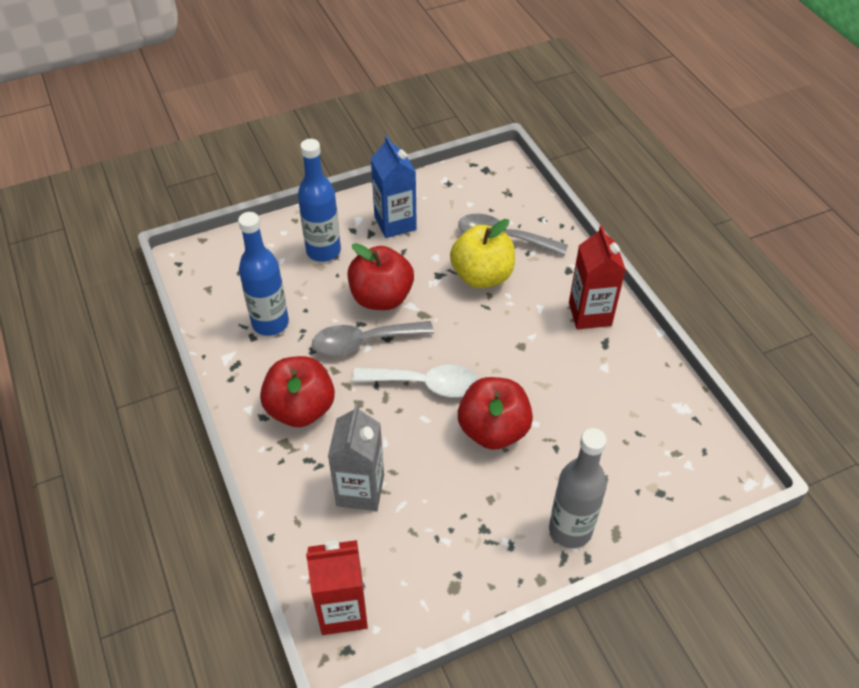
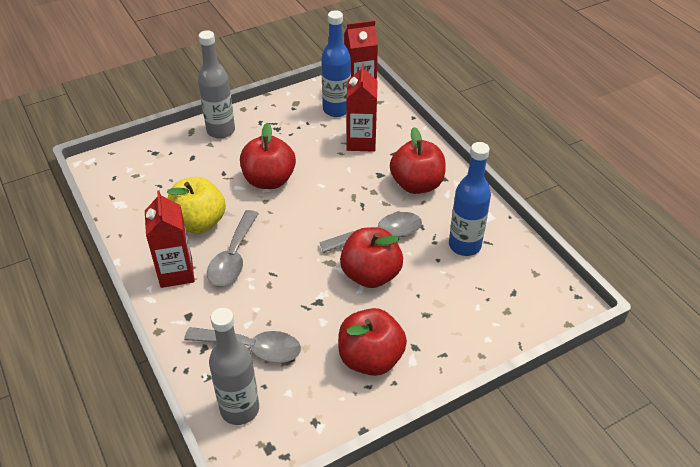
camera: 175 degrees right, 5 degrees down
blue bottle [298,139,341,262] -> blue bottle moved to [321,10,351,117]
grey carton [328,404,384,511] -> red carton [346,64,378,152]
white spoon [352,365,479,397] -> none
blue carton [371,136,417,238] -> red apple [338,308,407,376]
yellow apple [450,219,515,288] -> yellow apple moved to [167,177,226,234]
none -> grey spoon [207,210,259,286]
none -> grey bottle [209,308,259,425]

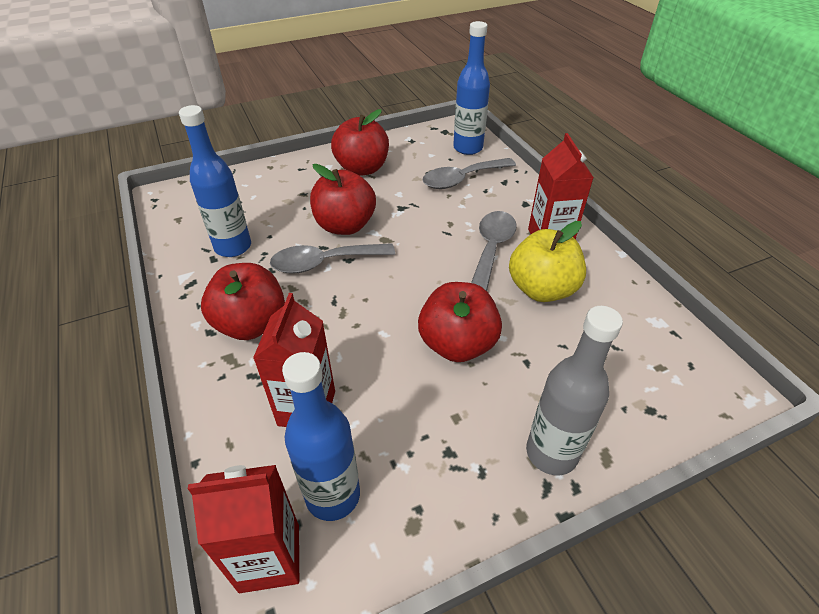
camera: 175 degrees left, 0 degrees up
grey spoon [184,327,301,363] -> grey spoon turned 45 degrees counterclockwise [422,158,516,189]
grey bottle [209,308,259,425] -> blue bottle [453,21,490,155]

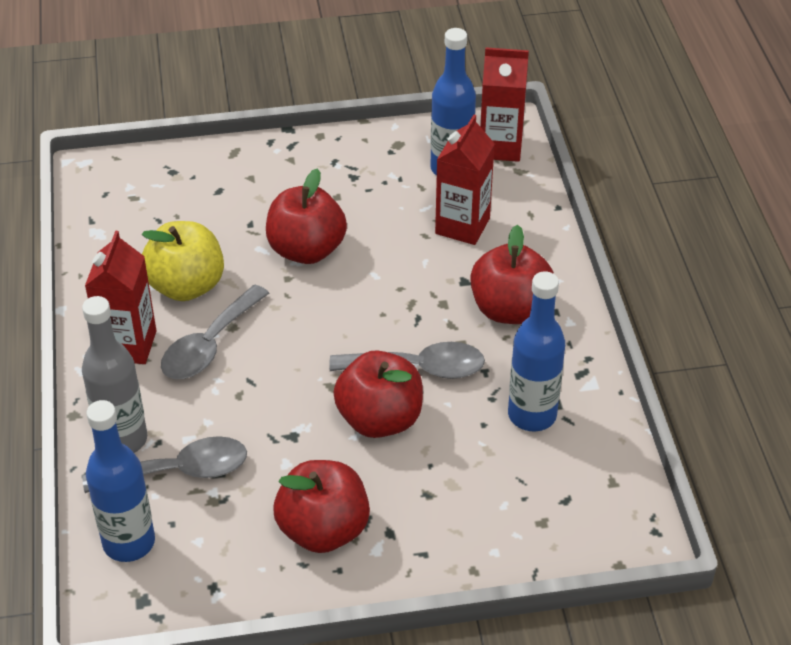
camera: 165 degrees left, 0 degrees up
grey bottle [526,306,623,475] -> grey bottle moved to [82,296,147,453]

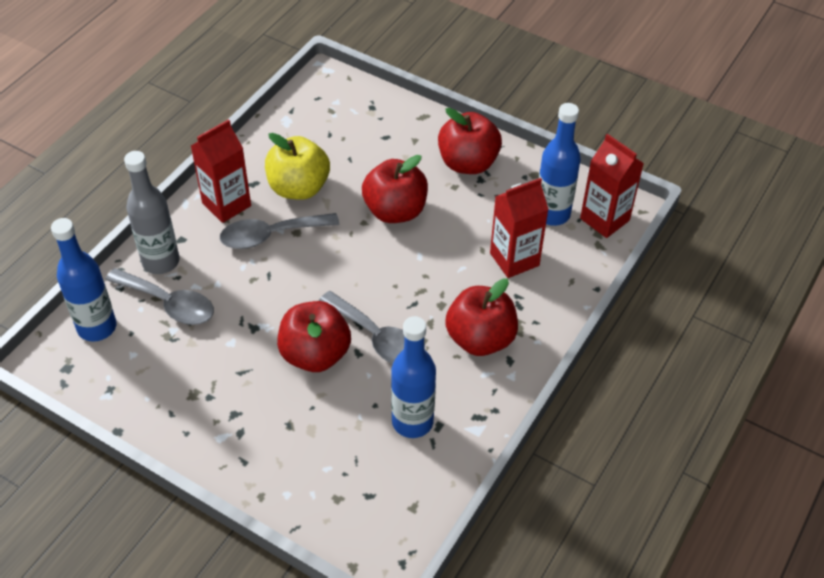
camera: 40 degrees right, 5 degrees up
red apple [273,460,370,553] -> red apple moved to [438,108,502,174]

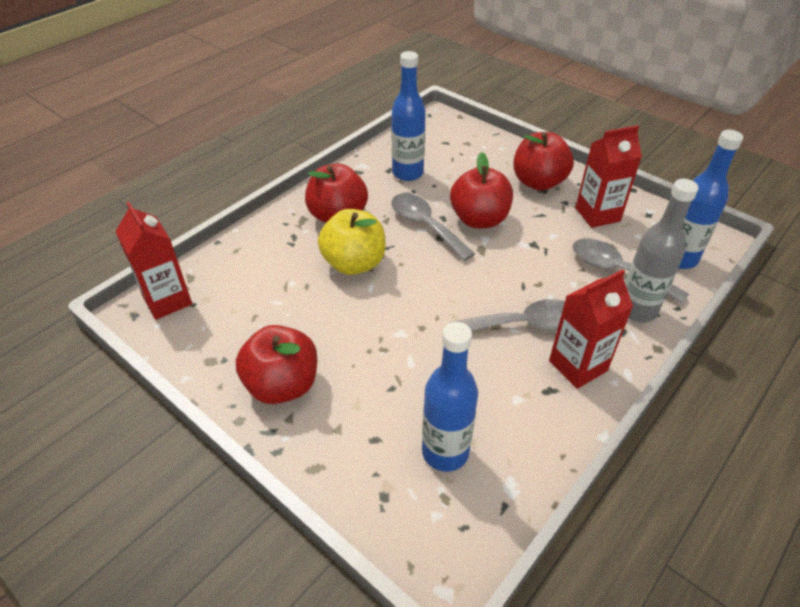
camera: 170 degrees left, 5 degrees down
yellow apple [265,133,330,200] -> yellow apple moved to [318,209,386,275]
red apple [362,155,428,223] -> red apple moved to [513,132,574,191]
red carton [490,178,549,278] -> red carton moved to [575,125,642,228]
blue bottle [539,103,581,226] -> blue bottle moved to [422,322,478,472]

